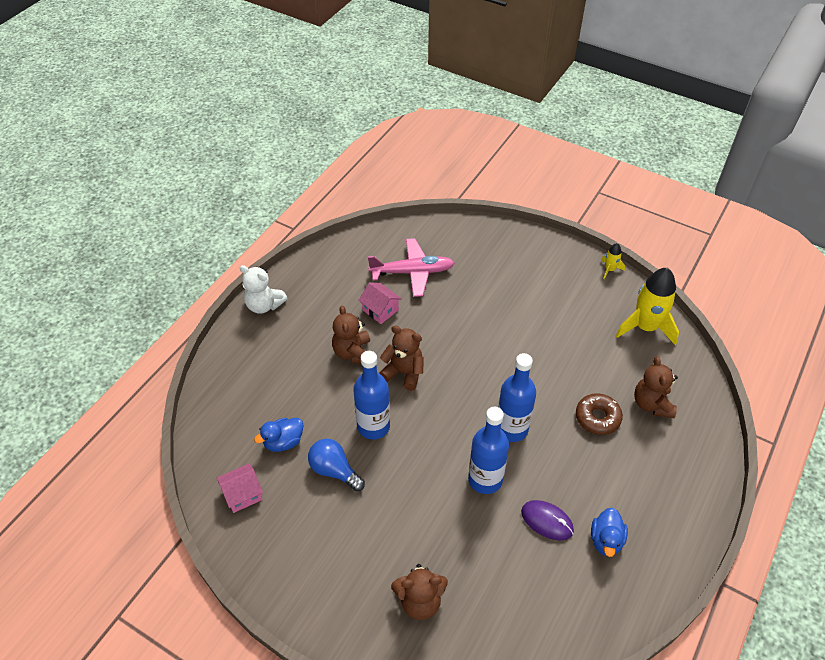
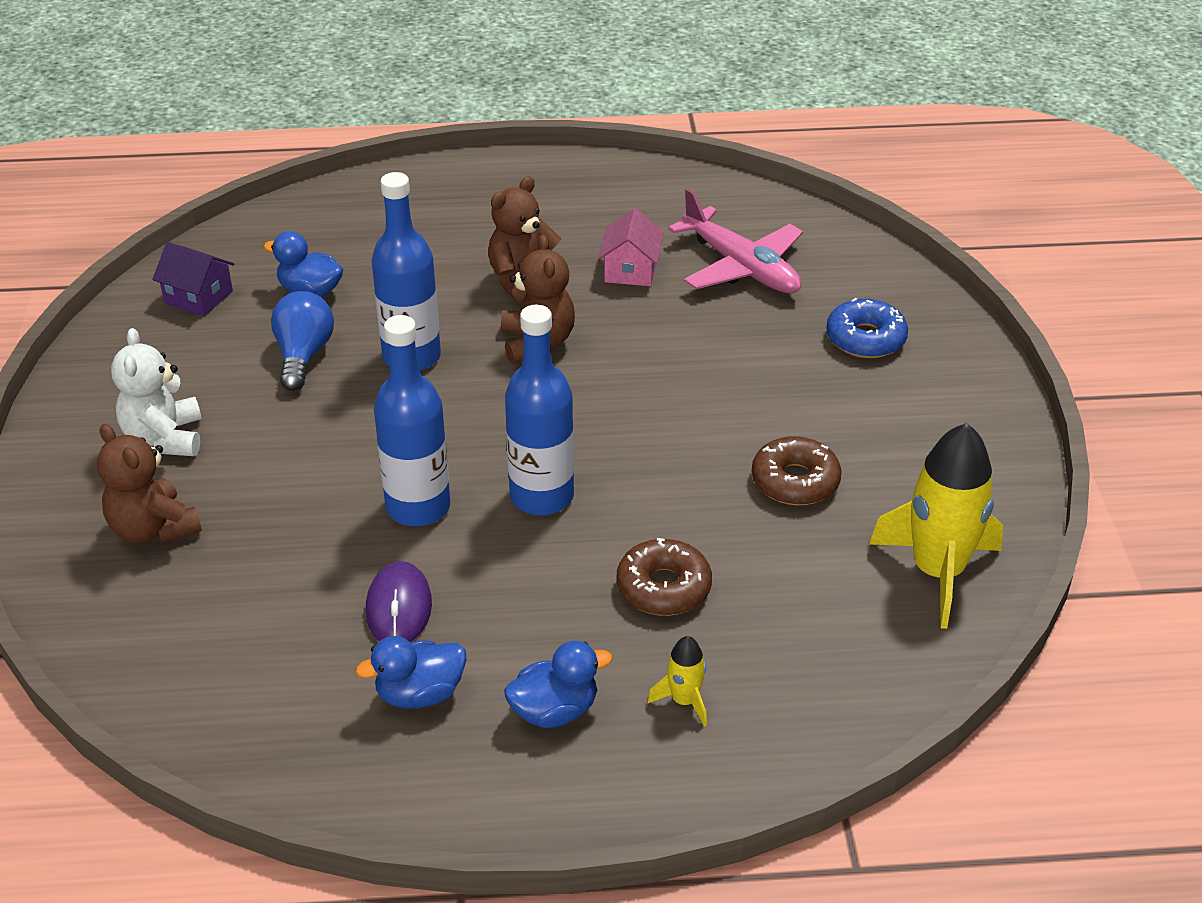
camera: 55 degrees right, 10 degrees down
pink house [217,463,263,513] -> purple house [152,242,234,316]
white teddy bear [240,265,288,314] -> white teddy bear moved to [111,328,202,456]
yellow rocket [601,243,625,279] -> yellow rocket moved to [647,636,707,726]
brown teddy bear [634,356,678,418] -> none
none -> blue duck [504,641,612,728]
none -> brown donut [752,436,842,505]
none -> blue donut [826,298,908,358]

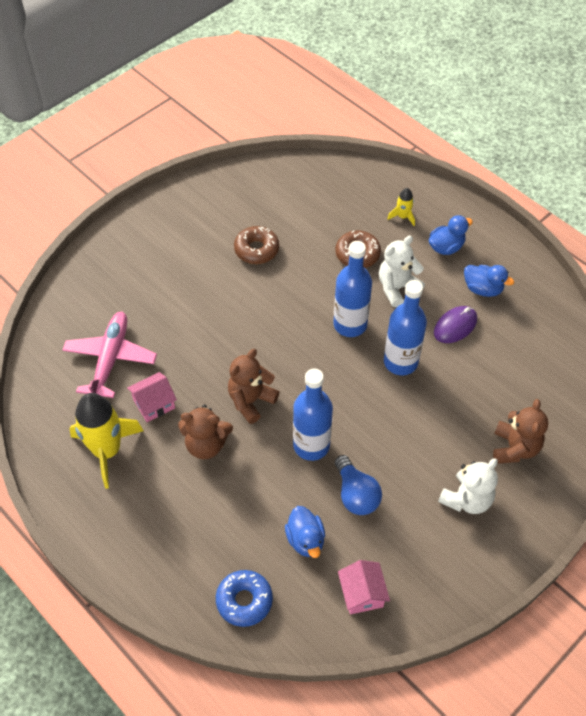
camera: 130 degrees left, 15 degrees up
purple house [152,242,234,316] -> pink house [338,560,390,614]
blue light bulb [271,291,334,391] -> blue light bulb turned 75 degrees counterclockwise [335,455,382,515]
blue duck [504,641,612,728] -> blue duck turned 120 degrees clockwise [429,215,473,255]
blue donut [826,298,908,358] -> blue donut moved to [216,570,273,627]
yellow rocket [869,423,1003,629] -> yellow rocket moved to [69,393,143,489]
none -> white teddy bear [379,236,425,307]

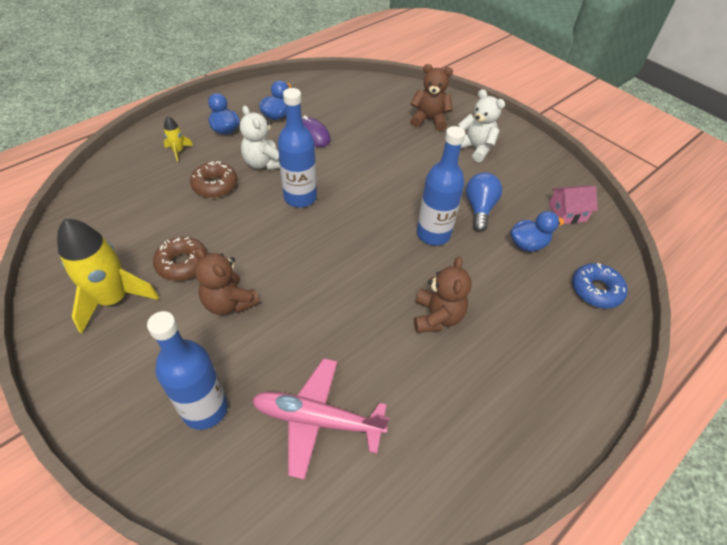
camera: 90 degrees left, 5 degrees down
yellow rocket [69,393,143,489] -> yellow rocket moved to [57,219,159,333]
pink house [127,372,177,422] -> none
brown teddy bear [228,349,279,424] -> brown teddy bear moved to [194,248,260,315]
blue light bulb [335,455,382,515] -> blue light bulb turned 60 degrees counterclockwise [466,172,502,232]
blue bottle [384,280,427,375] -> blue bottle moved to [147,311,228,430]

